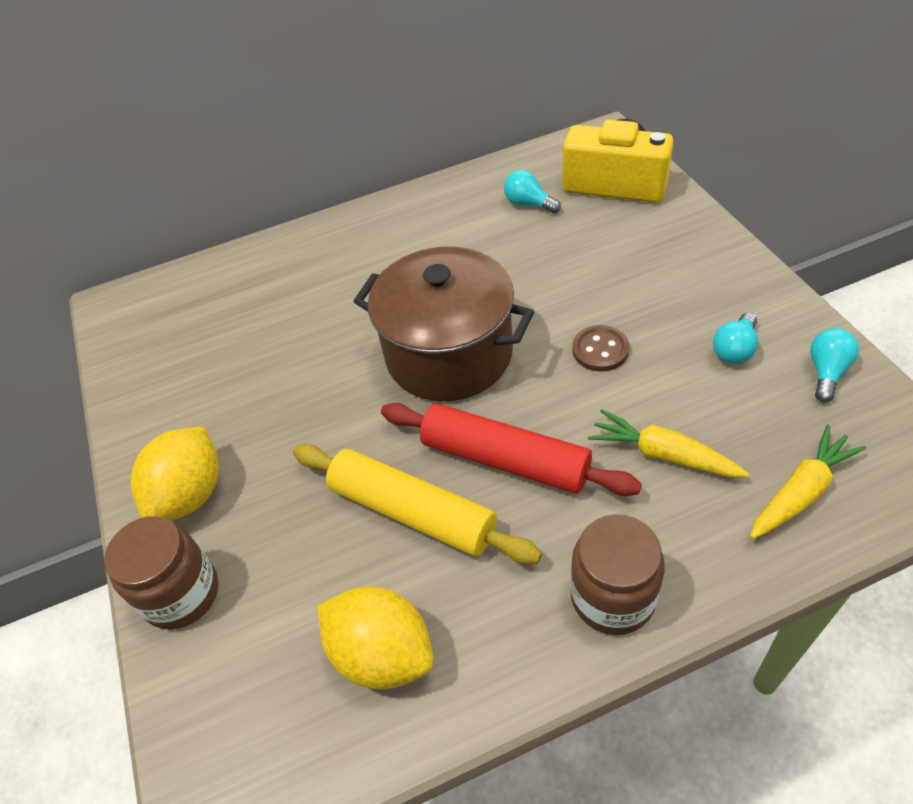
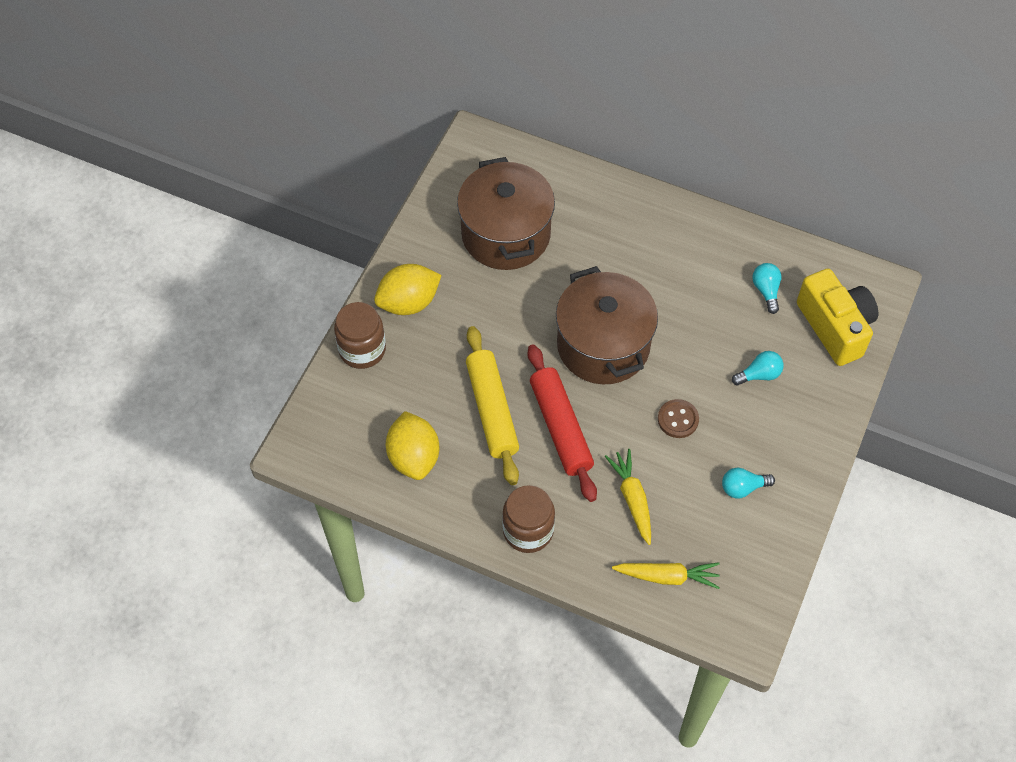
camera: 40 degrees right, 10 degrees up
turquoise light bulb [810,328,859,402] -> turquoise light bulb moved to [732,351,783,386]
none -> brown pot [457,157,555,270]

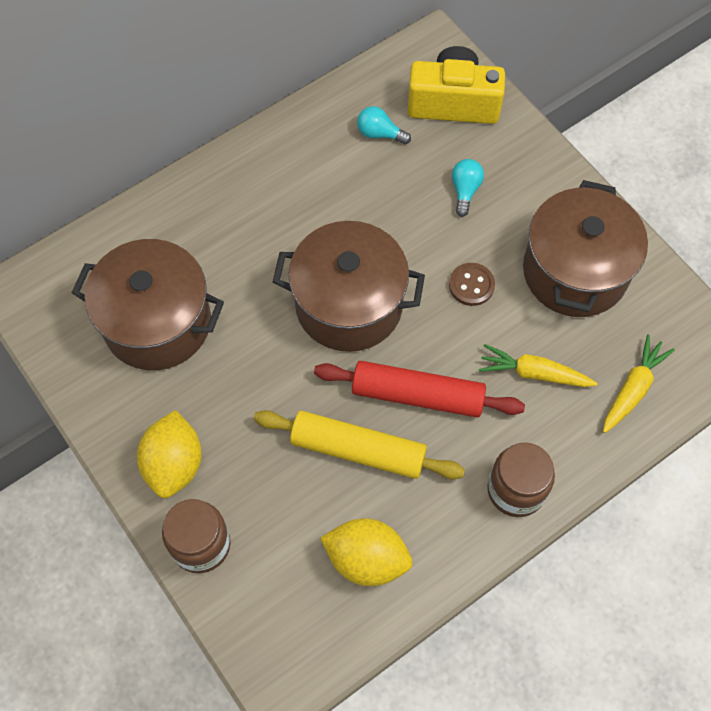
camera: 60 degrees left, 5 degrees up
turquoise light bulb [722,468,775,499] -> brown pot [523,180,648,317]

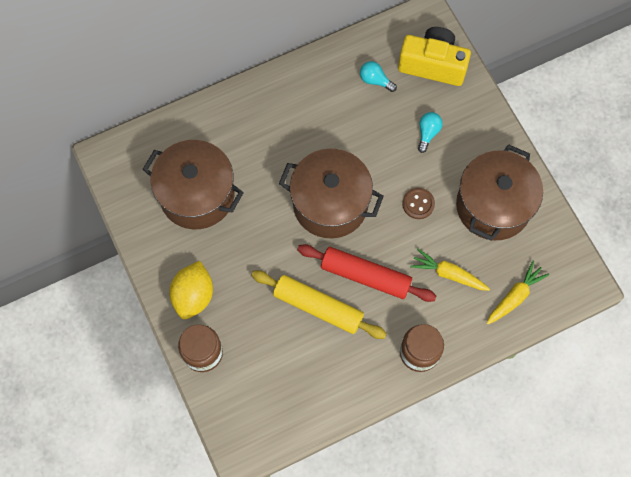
camera: 10 degrees right, 5 degrees up
yellow lemon [320,518,412,586] -> none

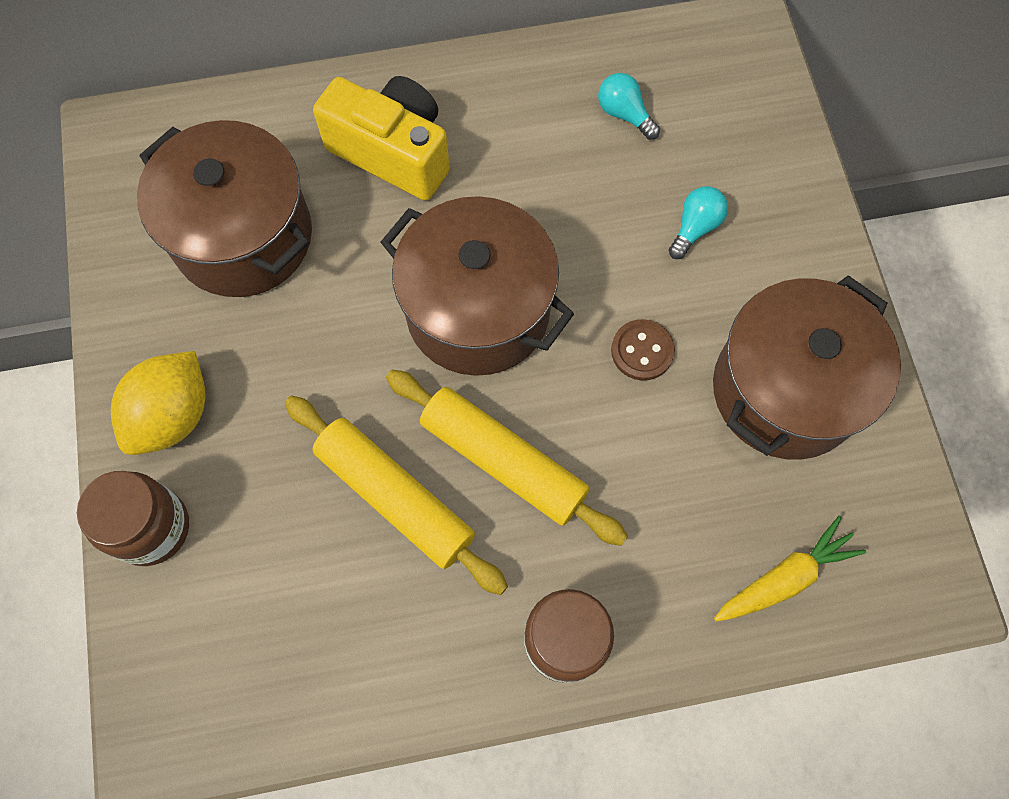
camera: 15 degrees right, 0 degrees up
red rolling pin [297,244,436,302] -> yellow rolling pin [386,370,628,546]
yellow camera [398,27,471,86] -> yellow camera moved to [313,76,450,201]
yellow carrot [410,249,490,291] -> none

